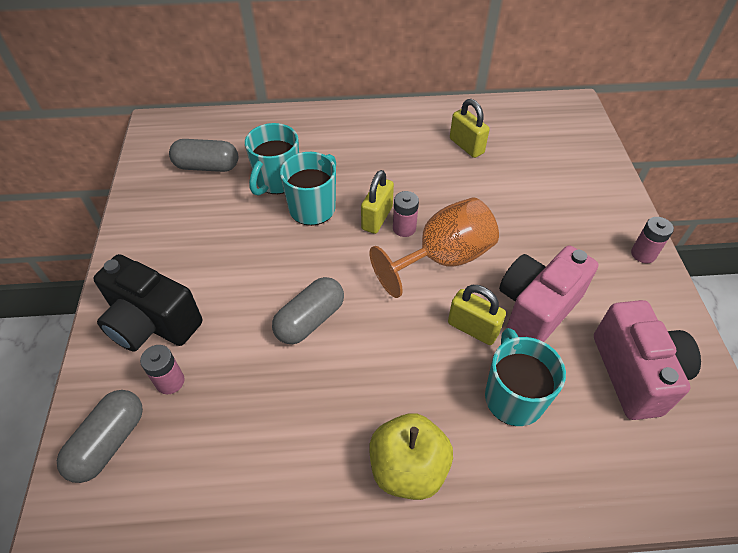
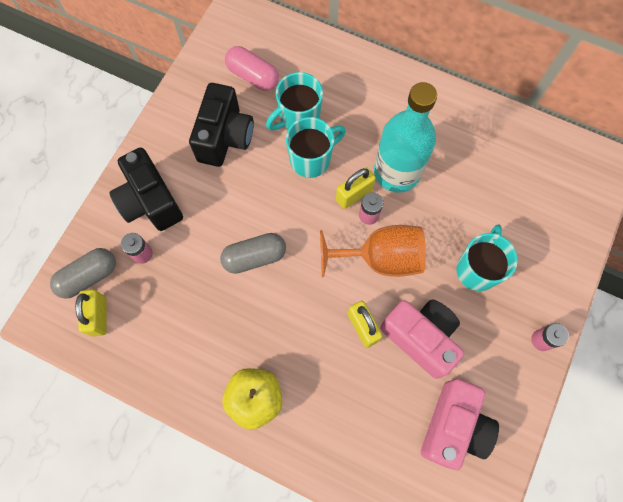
camera: 30 degrees right, 20 degrees up
grey capsule [169,139,238,172] -> pink capsule [225,46,279,91]
yellow padlock [450,99,490,158] -> yellow padlock moved to [75,290,107,337]
turquoise mug [485,328,566,426] -> turquoise mug moved to [456,224,518,291]
pink camera [499,246,598,342] -> pink camera turned 60 degrees clockwise [380,299,464,379]
none -> black camera [189,83,254,167]
none -> turquoise bottle [374,82,437,193]

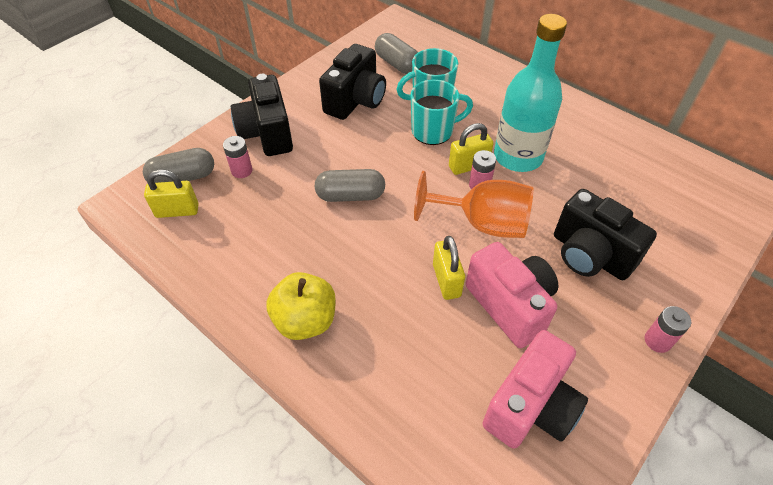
camera: 15 degrees right, 20 degrees down
yellow padlock [75,290,107,337] -> yellow padlock turned 75 degrees clockwise [144,169,199,218]
pink capsule [225,46,279,91] -> grey capsule [375,33,418,74]
turquoise mug [456,224,518,291] -> black camera [554,189,657,280]

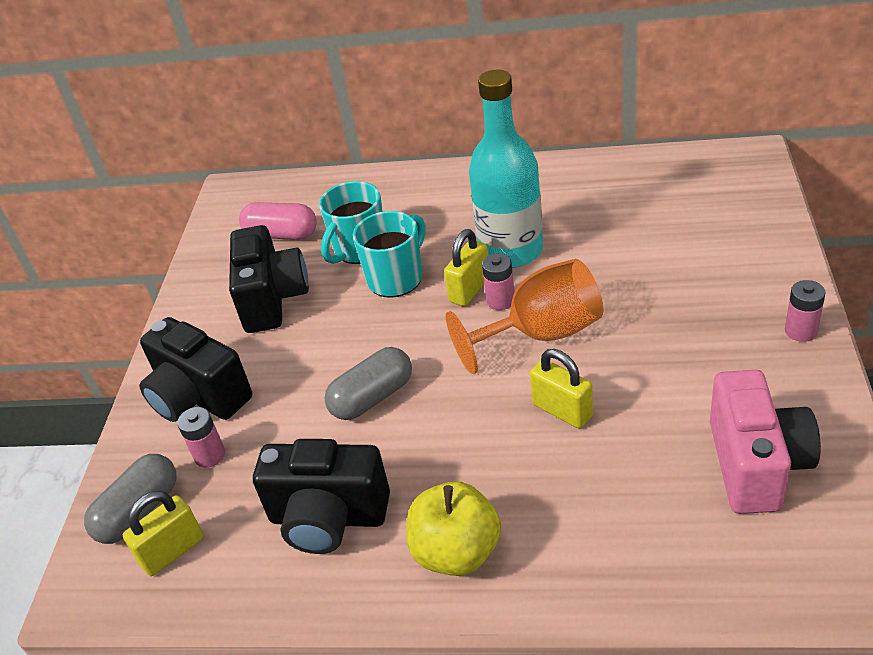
camera: 30 degrees left, 10 degrees down
grey capsule [375,33,418,74] -> pink capsule [239,202,317,240]
pink camera [466,242,558,348] -> none
black camera [554,189,657,280] -> black camera moved to [253,439,390,554]

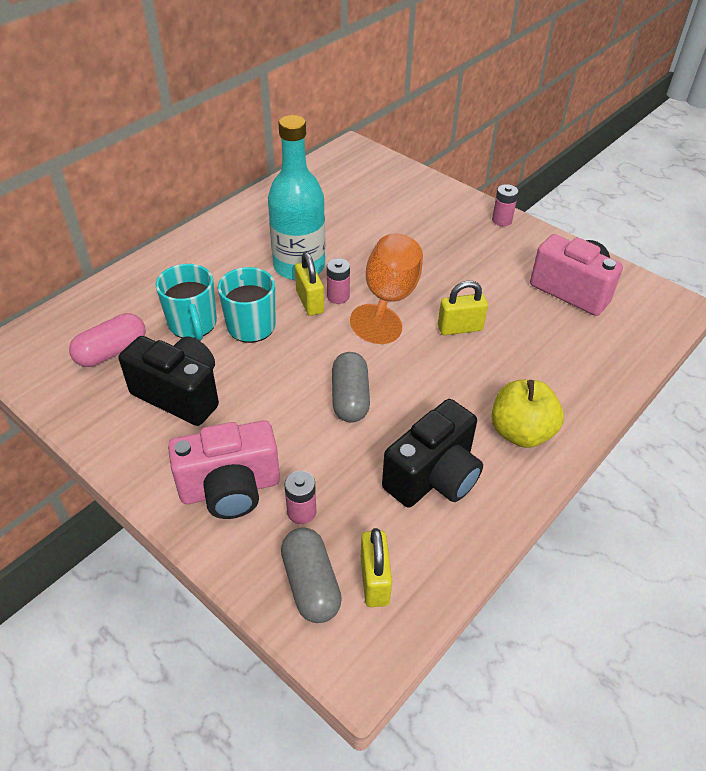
camera: 60 degrees left, 5 degrees up
black camera [139,317,252,422] -> pink camera [168,420,280,519]

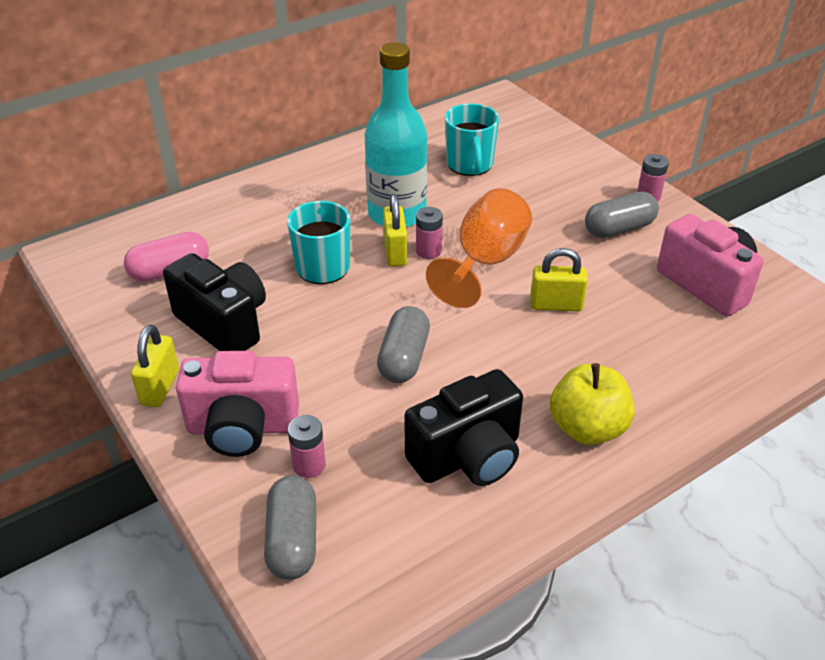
camera: 15 degrees right, 5 degrees down
turquoise mug [155,264,217,341] -> turquoise mug moved to [445,103,499,176]
yellow padlock [361,528,392,607] -> yellow padlock moved to [131,325,179,407]
none -> grey capsule [585,191,659,238]

